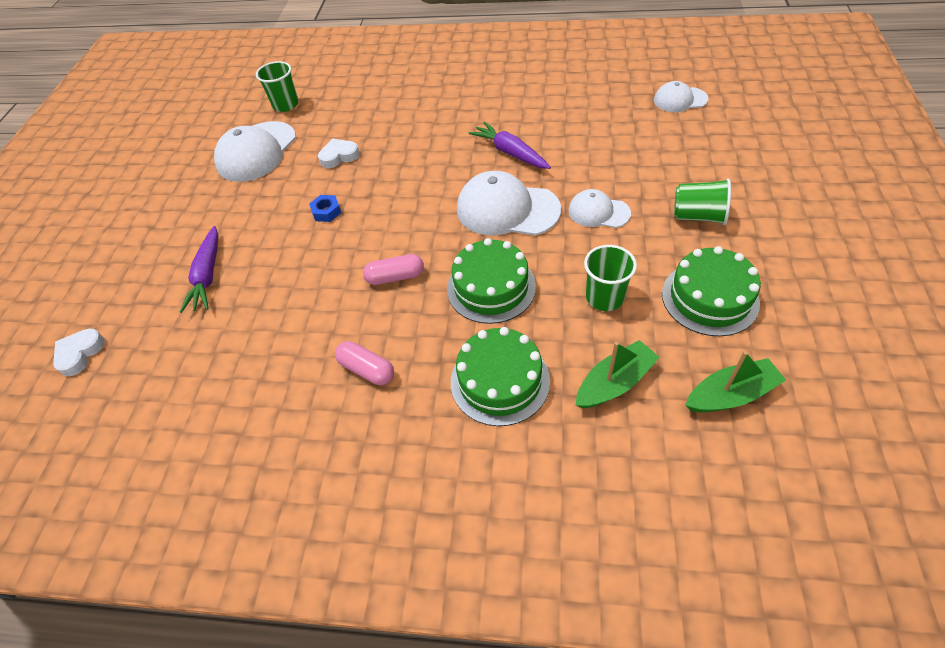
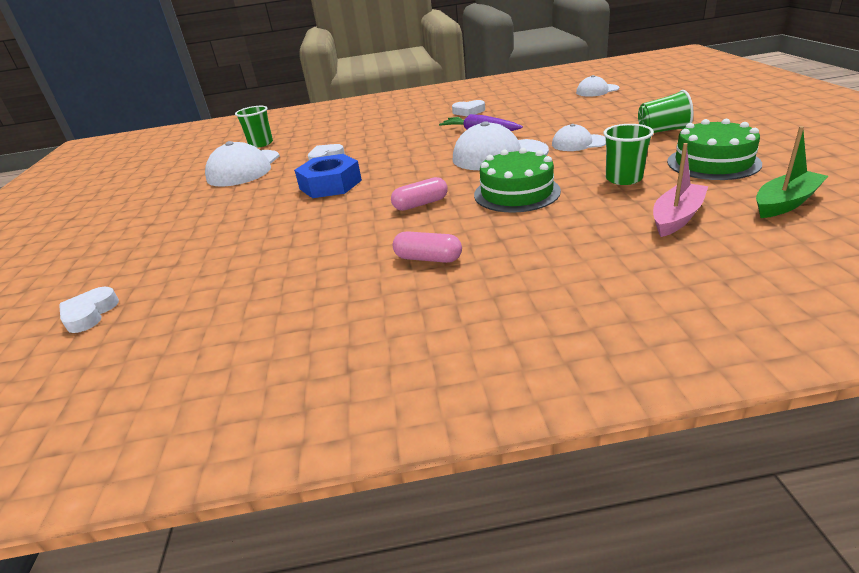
camera: 15 degrees left, 20 degrees down
purple carrot [180,226,219,313] -> none
blue nut [309,195,342,222] -> blue nut [294,154,362,198], size x2.10
green cake [451,327,550,426] -> none
green boat [576,340,660,408] -> pink boat [653,143,708,237]
none -> white heart [452,100,485,116]

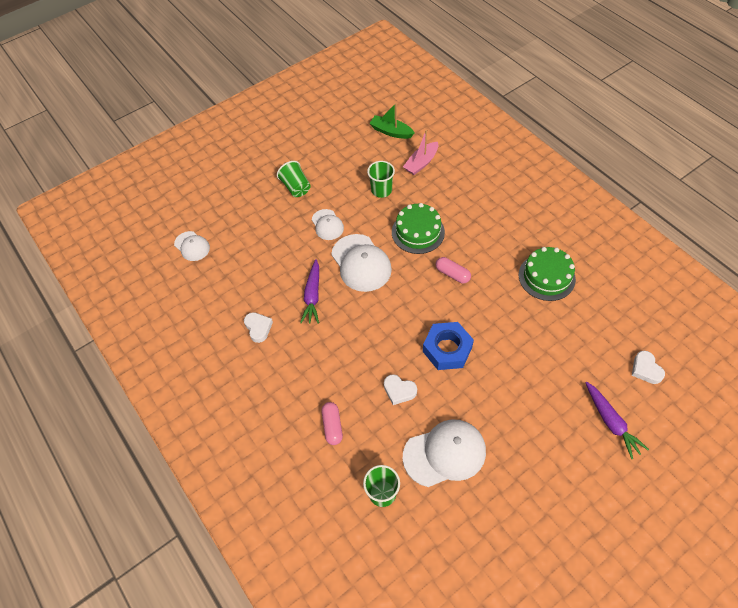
camera: 120 degrees left, 25 degrees up
white heart [59,287,119,333] -> white heart turned 90 degrees clockwise [632,351,665,384]
pink capsule [393,231,462,263] -> pink capsule moved to [322,402,343,445]
pink boat [653,143,708,237] -> pink boat turned 60 degrees counterclockwise [403,130,438,175]
green cake [667,119,762,180] -> green cake moved to [519,247,576,301]
none -> purple carrot [585,382,649,459]

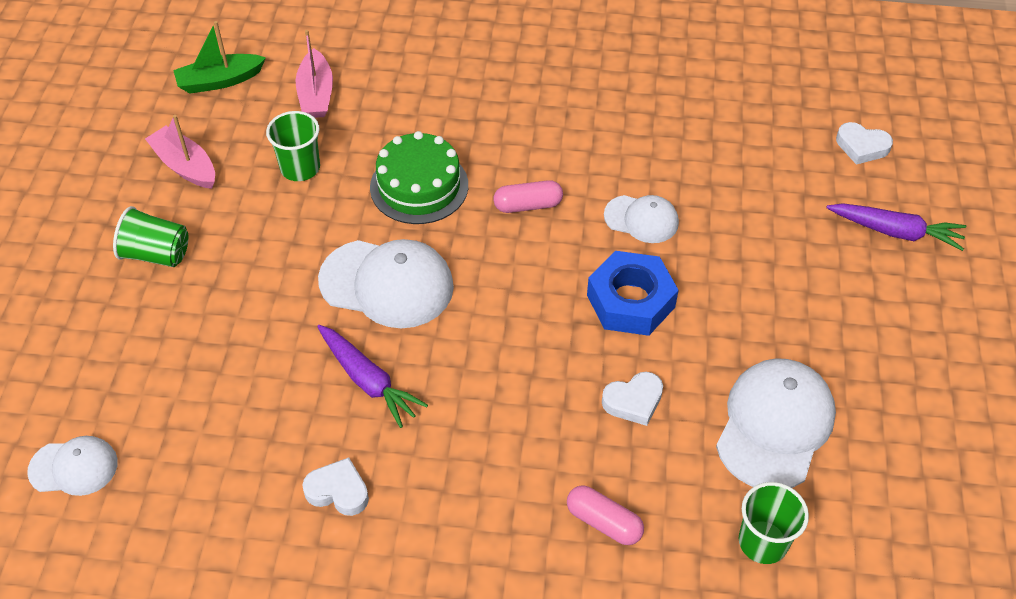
camera: 50 degrees left, 5 degrees down
white cap [312,209,344,240] -> white cap moved to [604,195,679,243]
green cake [519,247,576,301] -> none
none -> pink boat [145,115,215,189]

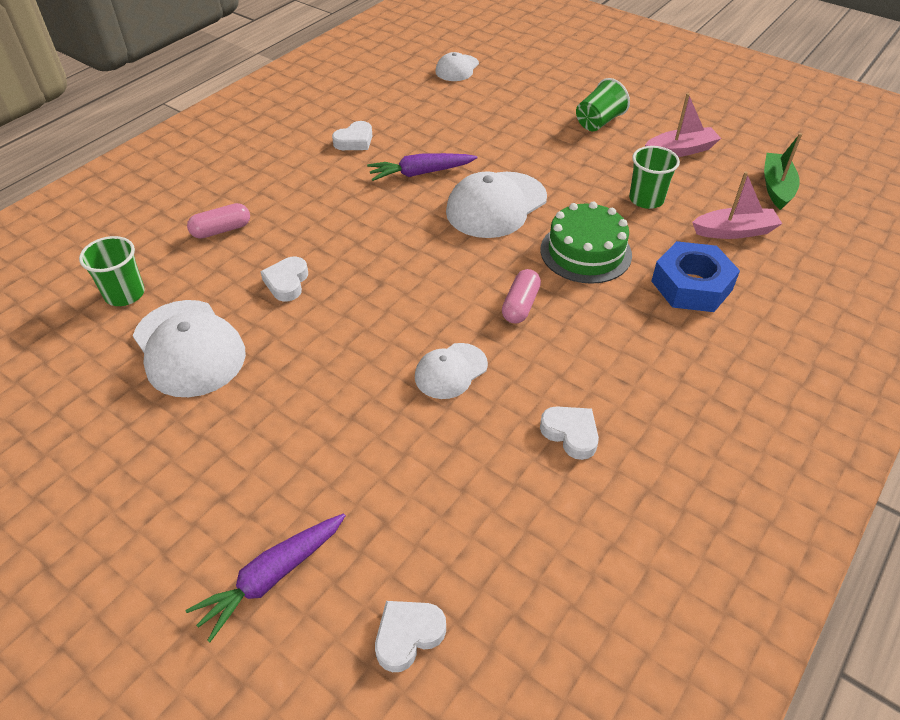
camera: 120 degrees right, 5 degrees down
pink boat [295,30,333,118] -> pink boat turned 150 degrees clockwise [692,172,782,239]
blue nut [587,251,679,336] -> blue nut moved to [651,241,740,312]
none -> white heart [540,406,599,460]

